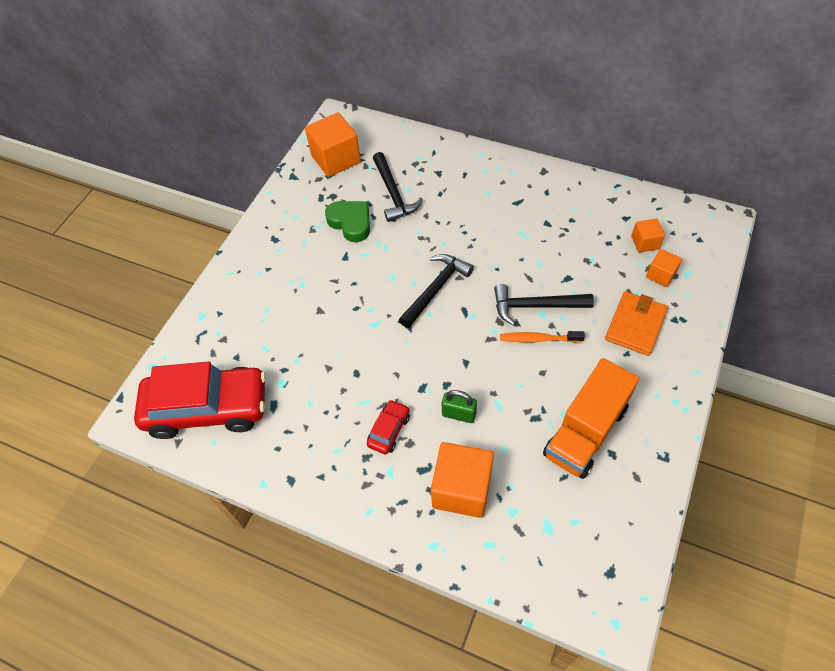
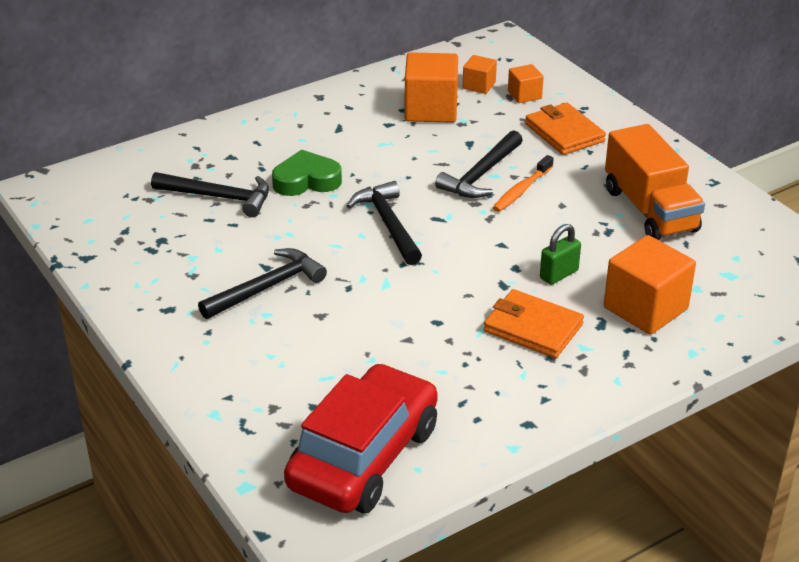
camera: 60 degrees left, 20 degrees down
orange cube [305,112,361,177] -> orange cube moved to [405,52,458,123]
green heart [325,201,370,242] -> green heart moved to [272,150,342,196]
red car [367,399,410,455] -> orange wallet [484,289,584,358]
none -> black hammer [198,248,327,319]

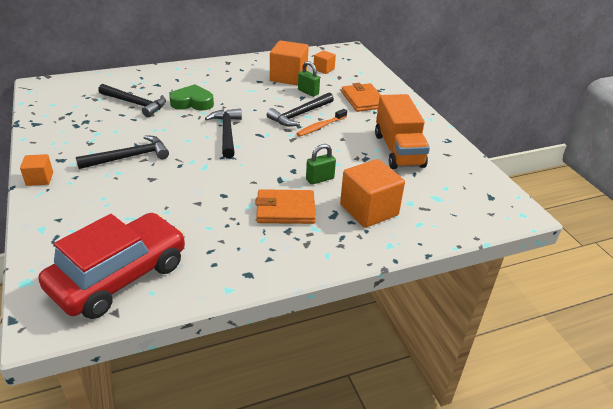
camera: 10 degrees right, 0 degrees up
orange wallet [484,289,584,358] -> orange wallet turned 45 degrees counterclockwise [255,189,316,224]
orange cube [508,64,544,103] -> orange cube moved to [20,154,53,186]
none -> green padlock [298,61,320,97]

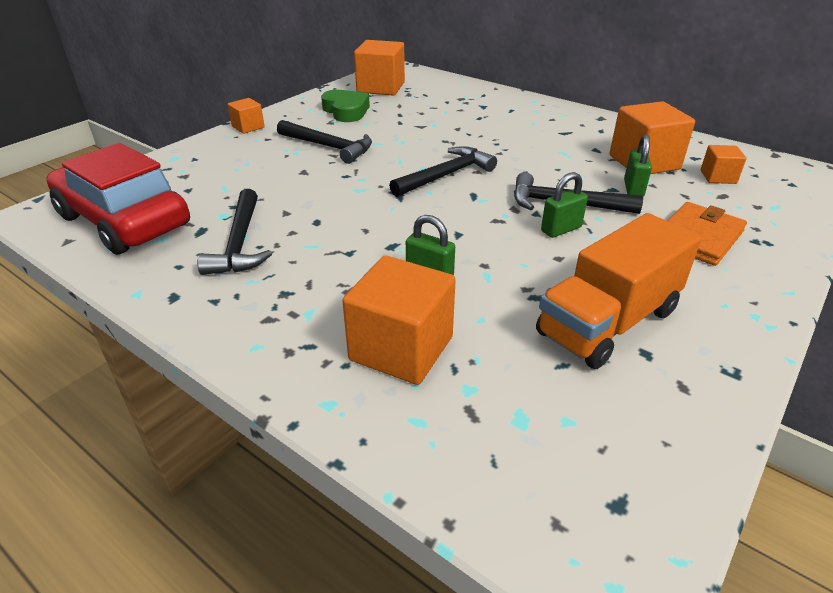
camera: 60 degrees right, 0 degrees up
red car [39,213,186,319] -> red car turned 150 degrees counterclockwise [47,143,190,255]
black hammer [98,84,166,117] -> black hammer moved to [197,189,272,275]
green heart [169,84,214,111] -> green heart moved to [321,90,370,122]
orange wallet [255,189,316,224] -> none
orange toothbrush [296,109,347,137] -> green padlock [541,172,588,238]
none -> orange cube [354,40,405,96]

